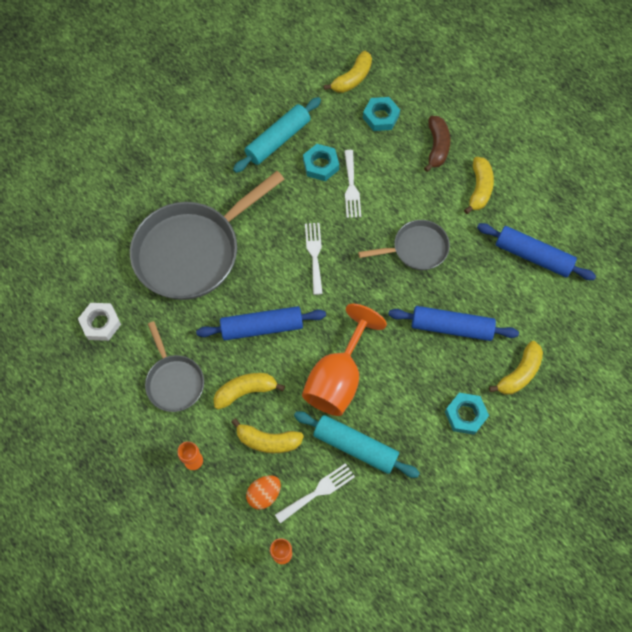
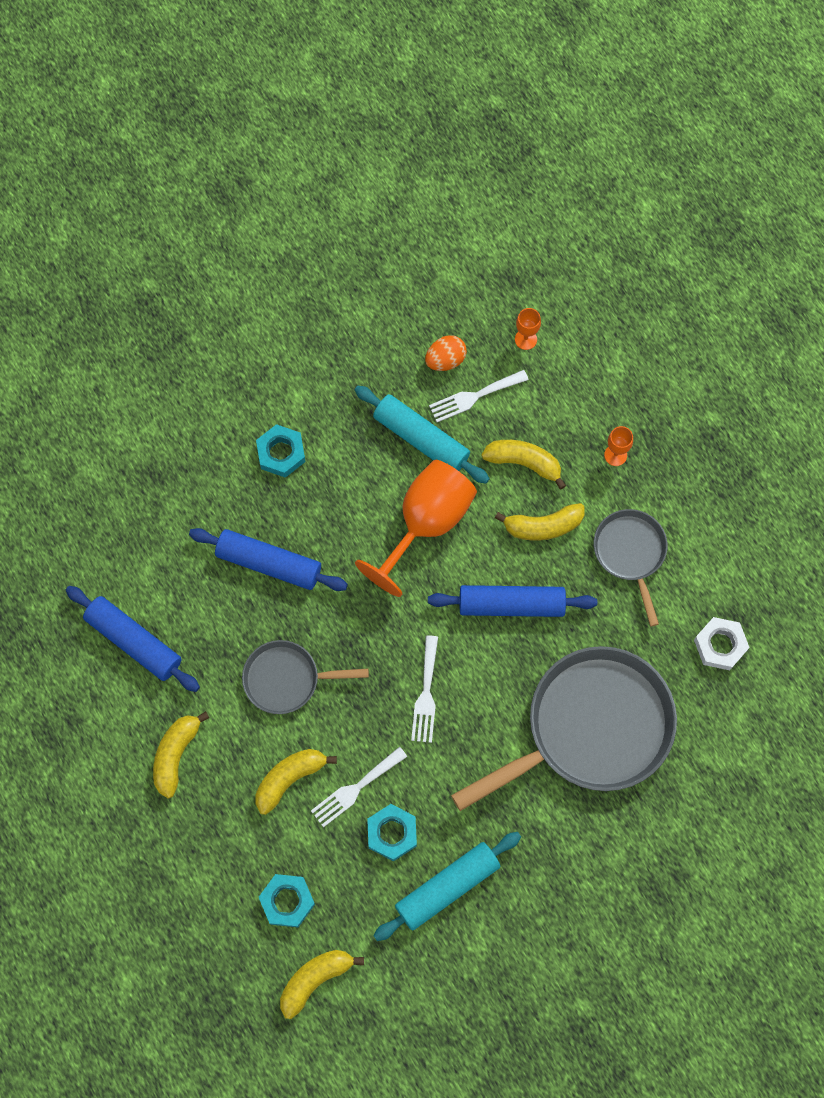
camera: 170 degrees left, 5 degrees up
orange egg [246,475,281,510] -> orange egg moved to [425,335,467,371]
white fork [344,150,361,218] -> white fork turned 135 degrees counterclockwise [311,747,407,828]
brown banana [424,116,450,172] -> none
yellow banana [489,341,543,395] -> yellow banana moved to [255,749,337,815]

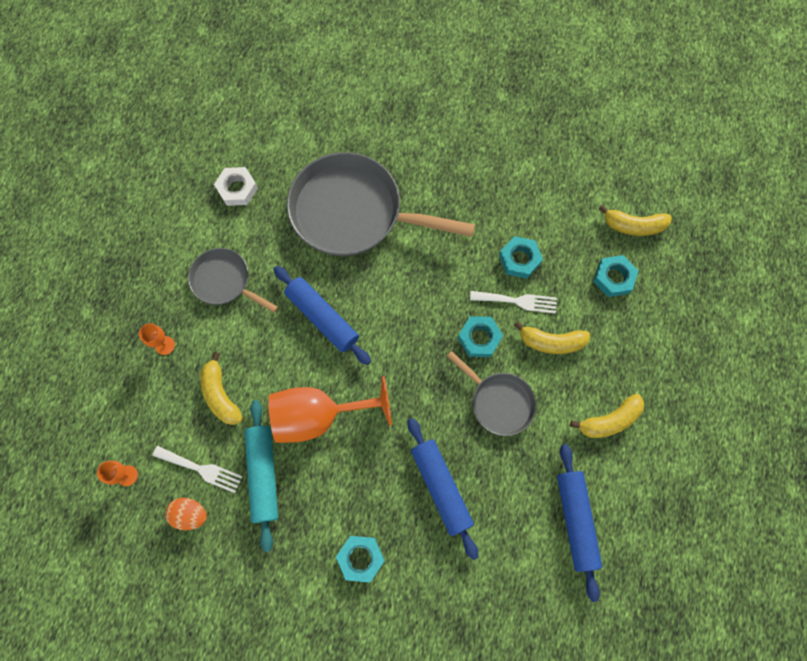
camera: 135 degrees left, 0 degrees up
turquoise rolling pin [373,832,521,941] -> none
white fork [411,635,438,743] -> none
yellow banana [495,503,585,541] -> none
grey pan [594,509,668,626] -> grey pan turned 90 degrees clockwise [188,248,278,313]
none -> turquoise nut [458,316,503,357]

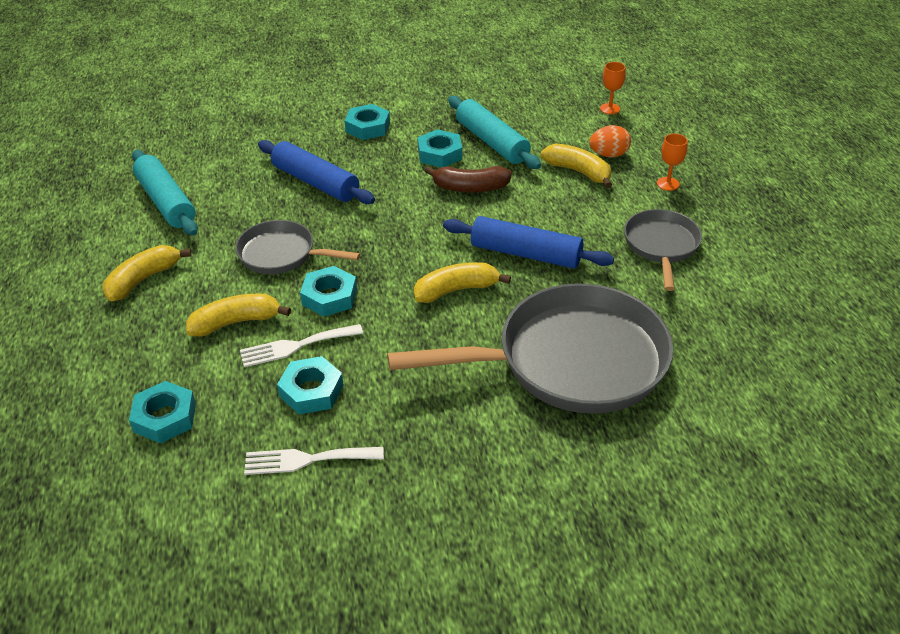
camera: 155 degrees right, 30 degrees down
white fork [153,446,243,493] -> white fork moved to [244,447,384,475]
orange egg [165,498,207,530] -> orange egg moved to [589,125,631,158]
grey pan [188,248,278,313] -> grey pan turned 90 degrees counterclockwise [624,209,702,291]
white nut [214,167,258,206] -> none
orange goblet [268,376,392,443] -> brown banana [425,166,512,193]
blue rolling pin [557,444,602,602] -> turquoise rolling pin [132,150,198,236]
yellow banana [599,205,672,236] -> yellow banana moved to [414,262,511,303]
none -> turquoise nut [418,129,462,167]

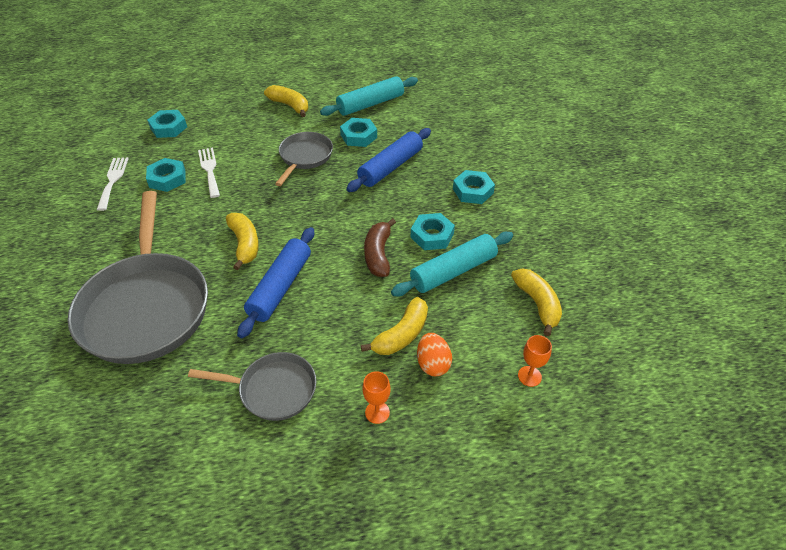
camera: 90 degrees right, 5 degrees up
yellow banana [186,294,291,337] -> yellow banana moved to [511,268,562,336]
turquoise nut [300,266,357,317] -> turquoise nut moved to [340,118,377,147]

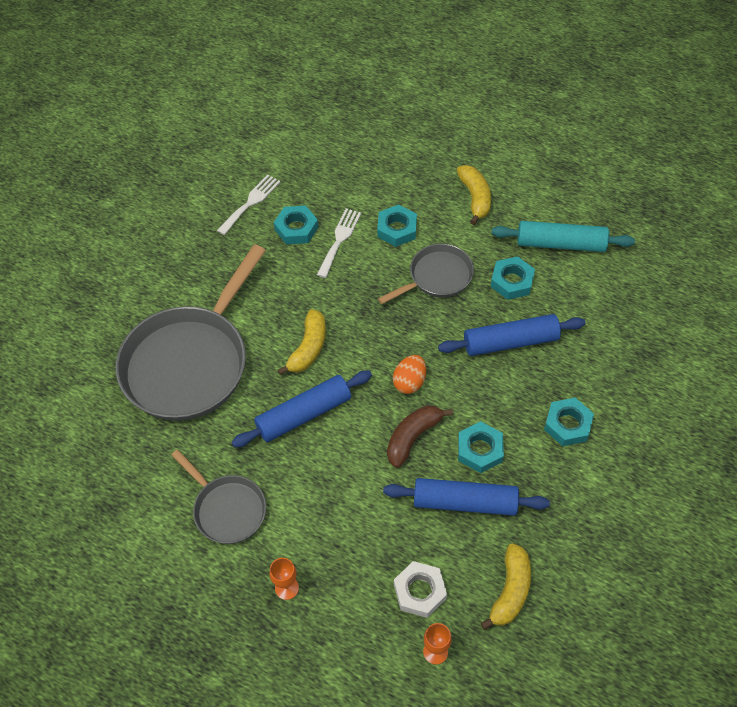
camera: 40 degrees right, 10 degrees up
turquoise nut [147,110,187,138] -> turquoise nut moved to [377,204,417,247]
yellow banana [361,297,428,355] -> none
turquoise rolling pin [391,232,513,296] -> blue rolling pin [383,478,550,516]
orange egg [417,333,452,376] -> orange egg moved to [393,355,426,394]
none -> white nut [394,561,447,618]

